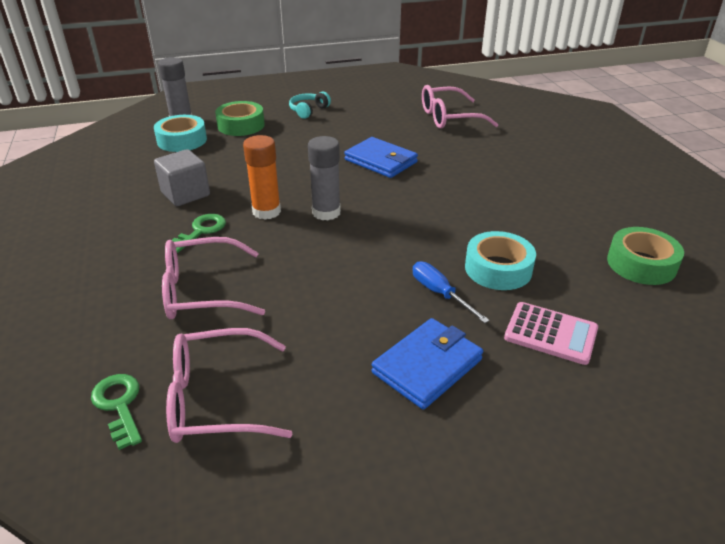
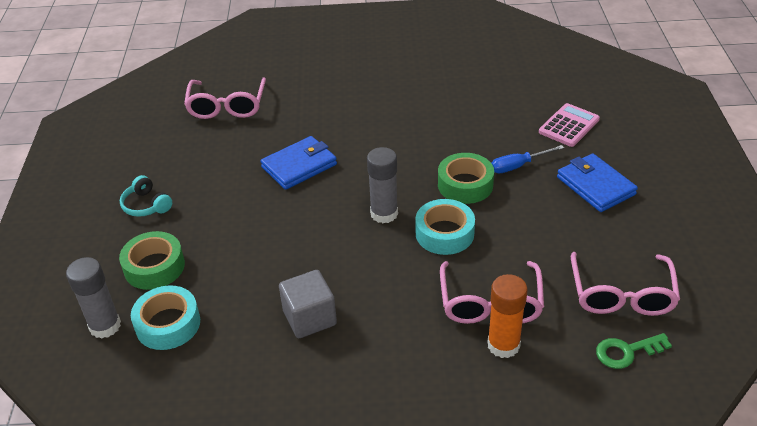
camera: 75 degrees left, 5 degrees up
green key [172,214,226,253] -> none
orange glue stick [243,135,281,220] -> orange glue stick moved to [487,274,527,358]
turquoise tape [465,231,536,290] -> turquoise tape moved to [415,199,475,255]
green tape [607,227,684,285] -> green tape moved to [438,153,494,204]

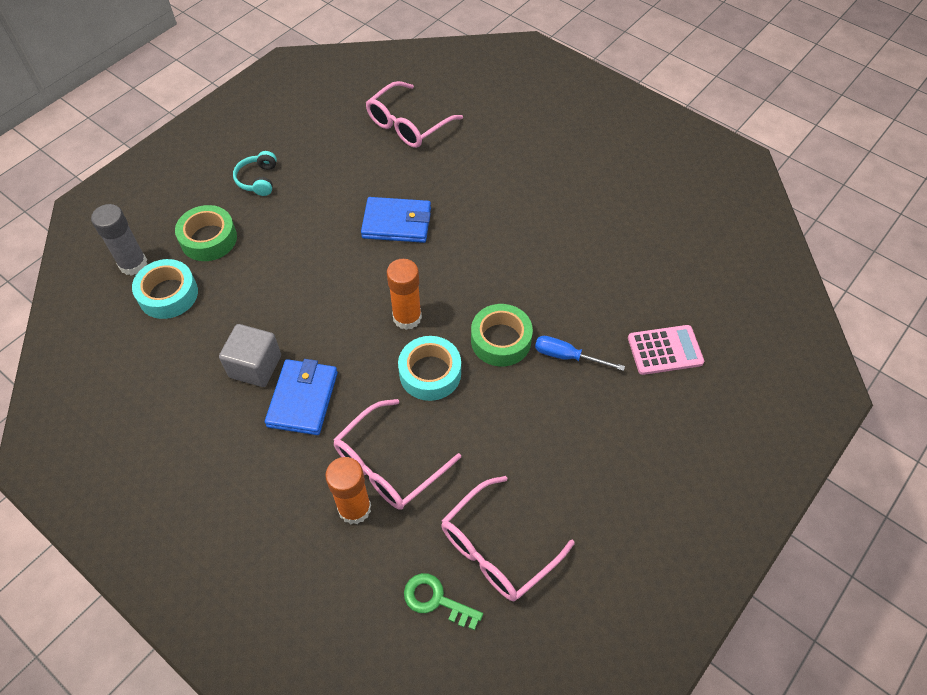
camera: 40 degrees right, 15 degrees up
grey glue stick [367,147,398,223] -> orange glue stick [387,259,422,330]
blue wallet [557,153,638,212] -> blue wallet moved to [265,359,338,435]

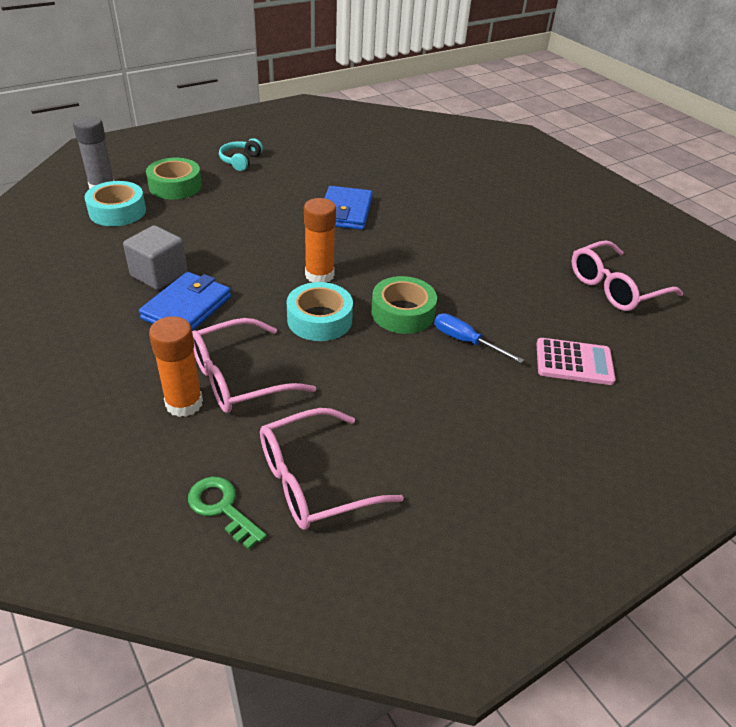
camera: 15 degrees right, 15 degrees down
blue wallet [361,197,431,243] -> blue wallet turned 75 degrees clockwise [325,186,372,230]
pink glasses [366,81,463,148] -> pink glasses moved to [571,240,683,311]

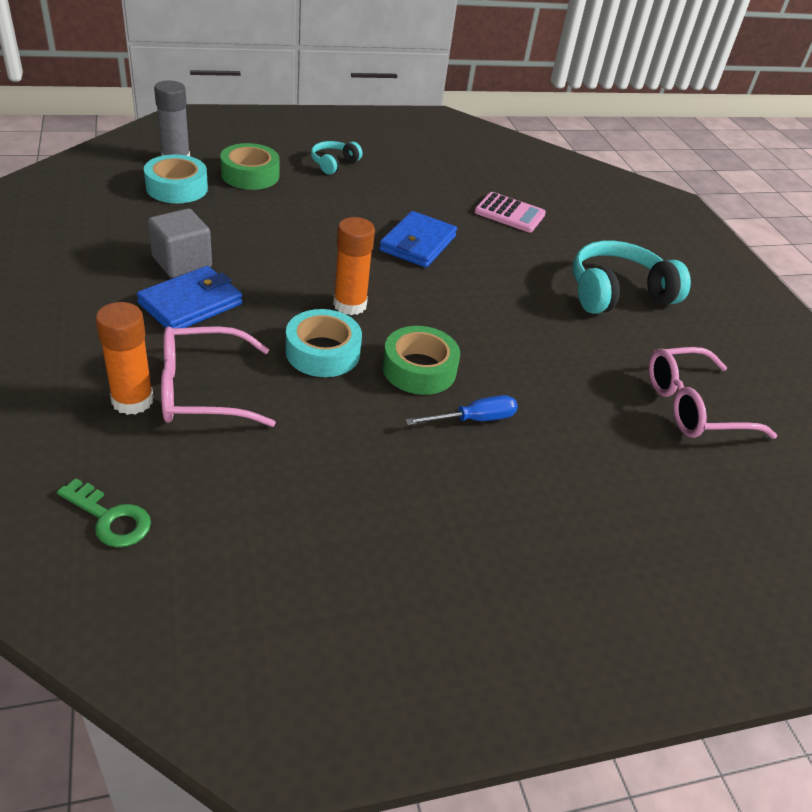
camera: 15 degrees right, 0 degrees up
green key [188,477,267,550] -> green key turned 150 degrees clockwise [57,478,151,548]
pink glasses [260,408,404,530] -> none
blue screwdriver [434,313,524,363] -> blue screwdriver turned 105 degrees clockwise [405,395,518,425]
pink calculator [537,338,616,385] -> pink calculator moved to [474,192,546,232]
none -> turquoise headphones [572,241,691,314]

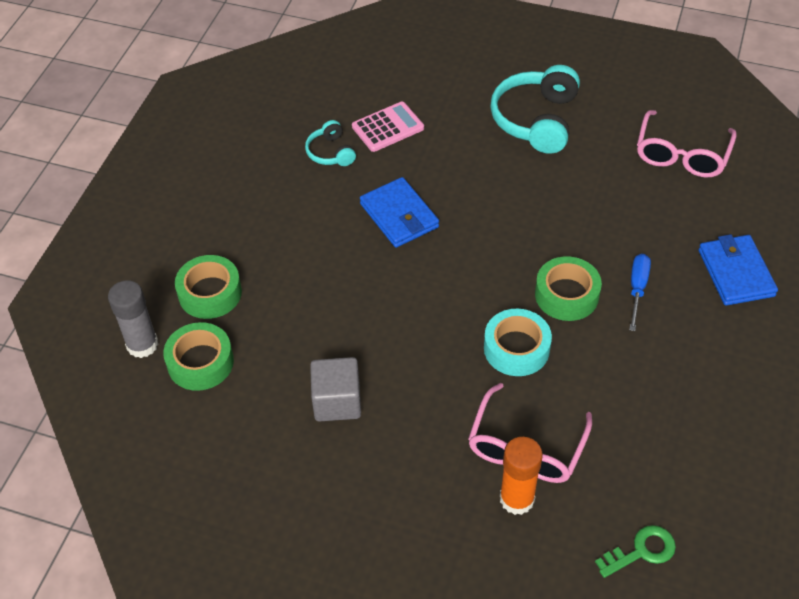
camera: 50 degrees left, 10 degrees up
blue wallet [137,266,243,328] -> blue wallet moved to [698,234,778,306]
turquoise tape [144,155,208,203] -> green tape [163,322,234,391]
turquoise headphones [311,141,362,174] -> turquoise headphones moved to [305,120,356,166]
orange glue stick [333,217,375,315] -> none

